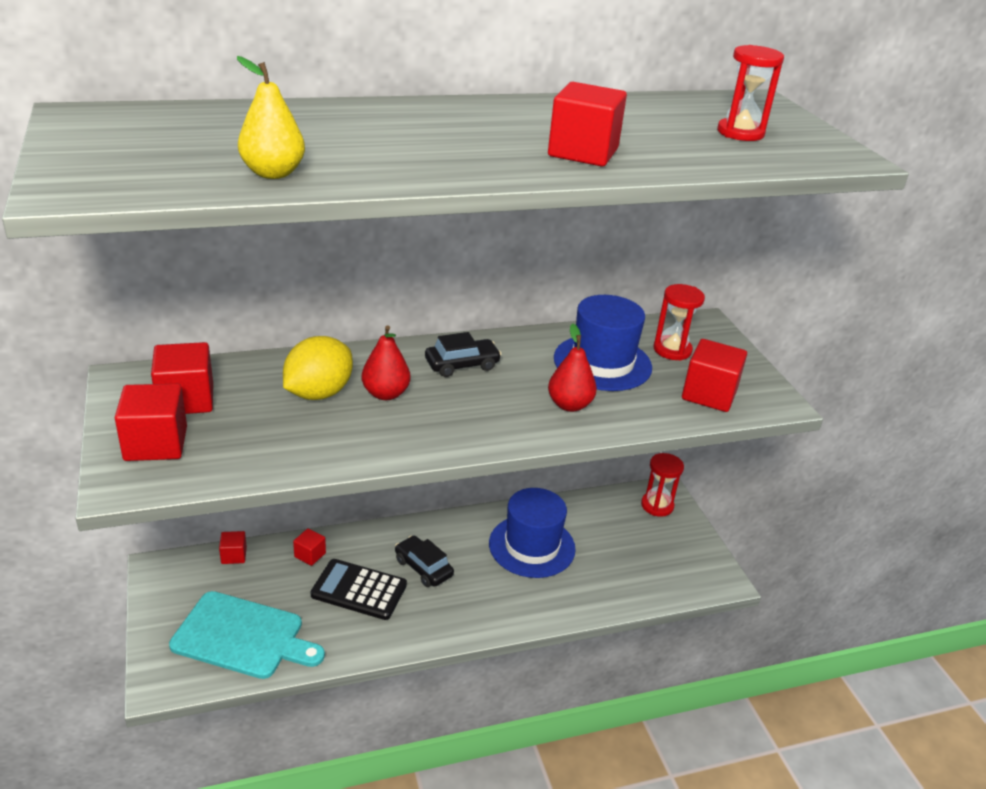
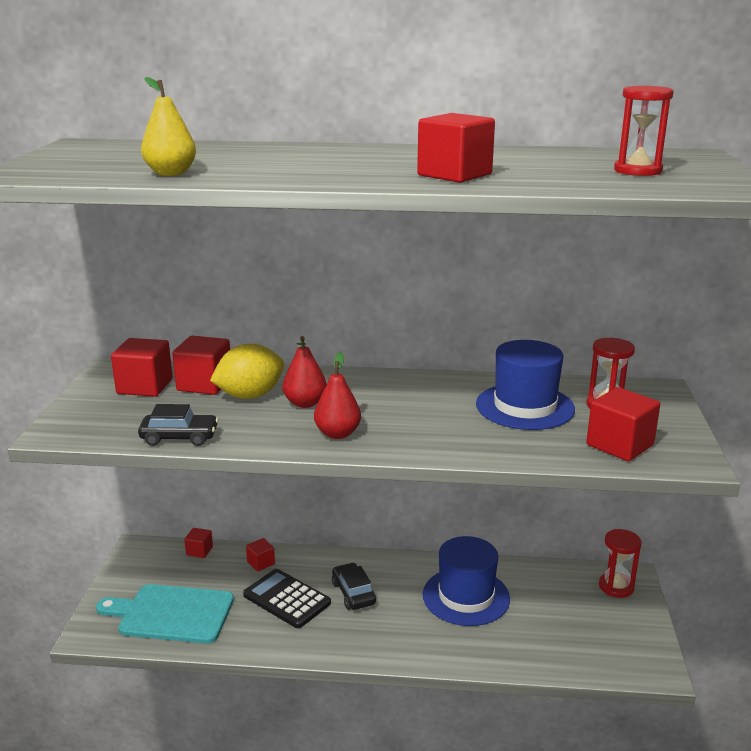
camera: 25 degrees right, 10 degrees down
red cube [115,384,187,461] -> red cube moved to [172,336,230,395]
turquoise cutting board [169,591,325,679] -> turquoise cutting board turned 150 degrees clockwise [96,584,234,644]
black car [425,332,502,377] -> black car moved to [138,404,218,446]
red pear [548,324,597,412] -> red pear moved to [314,352,361,439]

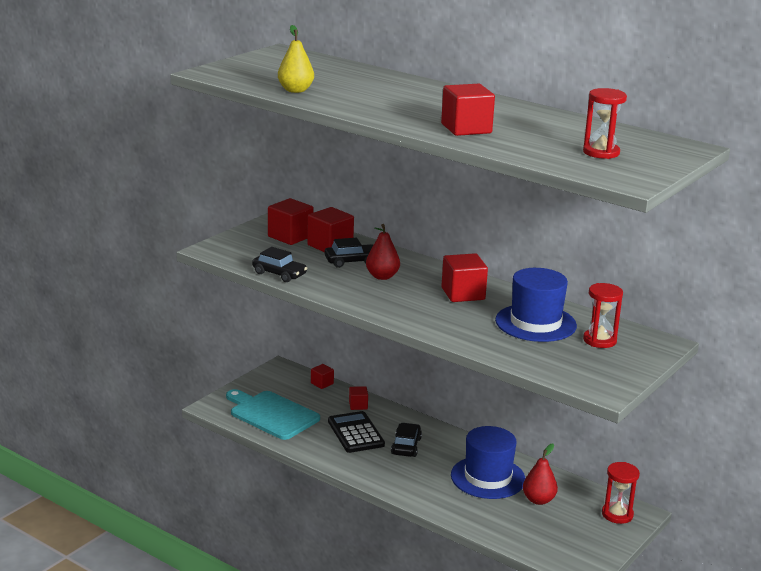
camera: 30 degrees right, 0 degrees up
yellow lemon [210,344,284,399] -> black car [324,238,373,268]
red pear [314,352,361,439] -> red pear moved to [523,443,558,505]
red cube [587,387,660,461] -> red cube moved to [441,253,488,302]

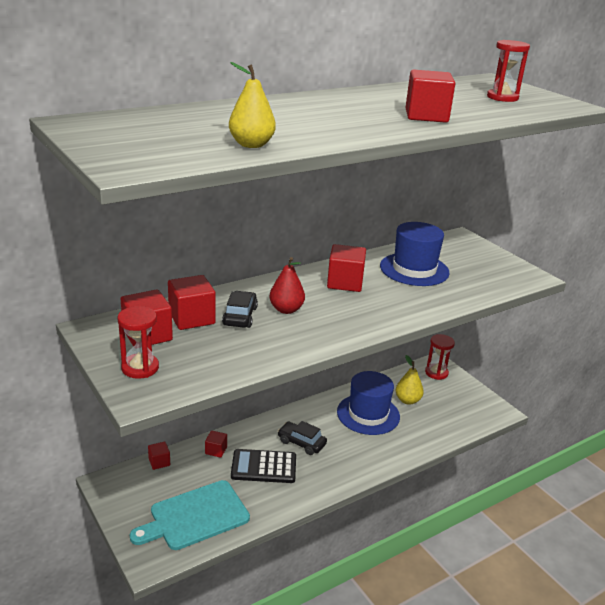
camera: 70 degrees left, 5 degrees up
black car [252,247,307,282] -> none
red pear [523,443,558,505] -> yellow pear [396,355,424,405]
red hourglass [583,283,623,348] -> red hourglass moved to [118,306,159,379]

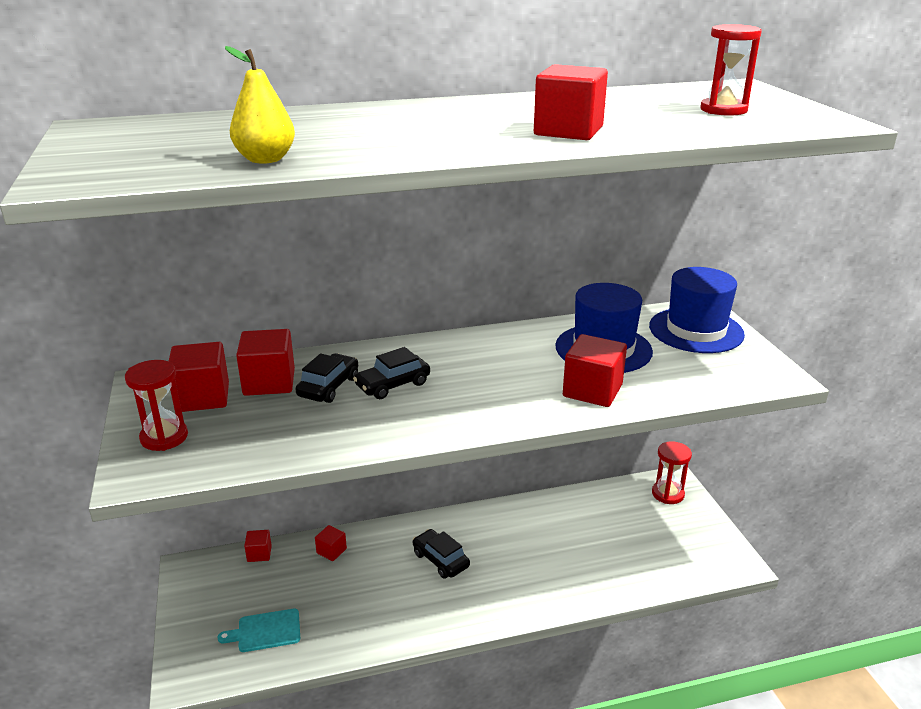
camera: 20 degrees right, 0 degrees up
turquoise cutting board [130,480,250,550] -> turquoise cutting board [217,609,300,652], size x0.55
black calculator [231,449,296,483] -> none
red pear [269,257,305,314] -> black car [353,347,430,399]
red cube [327,244,366,292] -> red cube moved to [563,334,627,407]
blue hat [337,371,400,435] -> blue hat moved to [649,267,745,353]
yellow pear [396,355,424,405] -> none

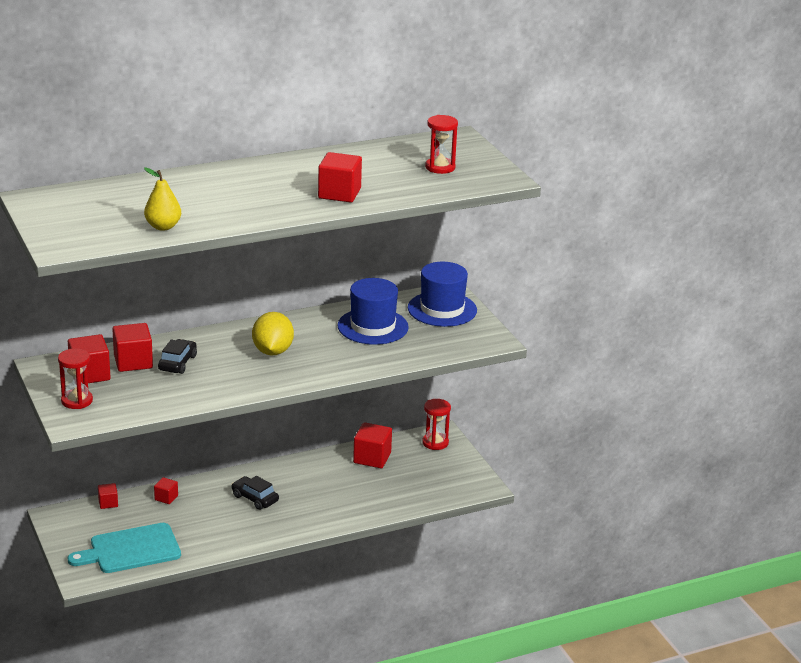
camera: 10 degrees left, 0 degrees up
turquoise cutting board [217,609,300,652] -> turquoise cutting board [68,523,181,573], size x1.81
black car [353,347,430,399] -> none
red cube [563,334,627,407] -> red cube moved to [353,422,392,468]
none -> yellow lemon [252,312,294,356]

